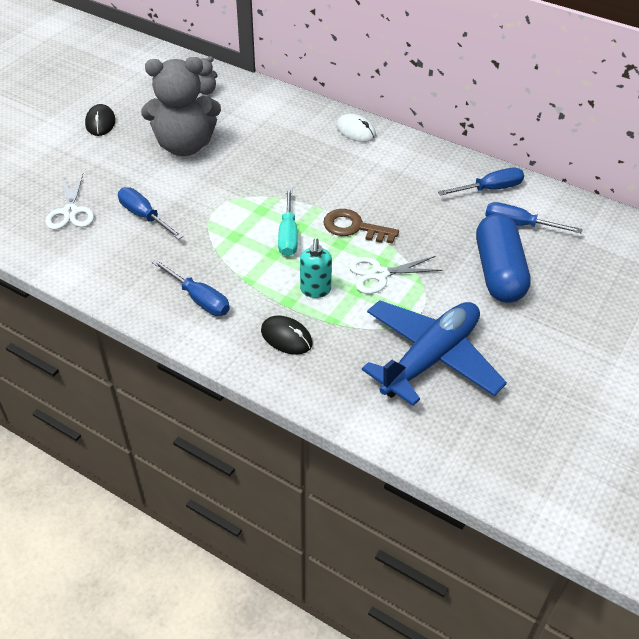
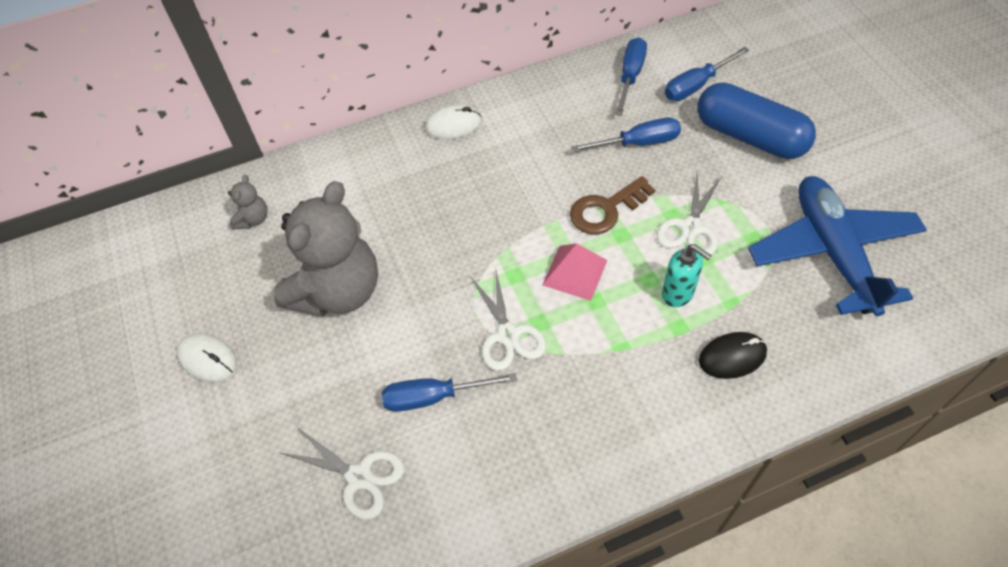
camera: 50 degrees left, 10 degrees up
black mouse [85,104,116,136] -> white mouse [176,333,237,382]
blue screwdriver [152,259,230,316] -> blue screwdriver moved to [571,118,681,152]
turquoise screwdriver [278,188,298,257] -> pink pyramid [543,243,608,301]
none -> white scissors [470,267,546,371]

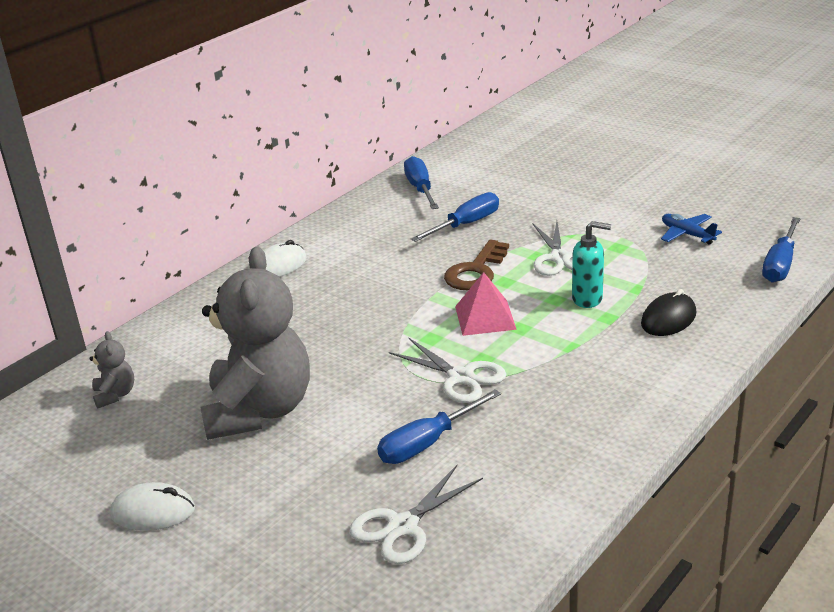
camera: 30 degrees left, 25 degrees down
white scissors [281,427,404,519] -> white scissors turned 135 degrees clockwise [350,465,483,564]
blue screwdriver [665,47,749,101] -> blue screwdriver moved to [762,217,801,283]
blue capsule [697,82,816,159] -> none
blue plane [748,176,927,316] -> blue plane [661,214,722,245], size x0.41

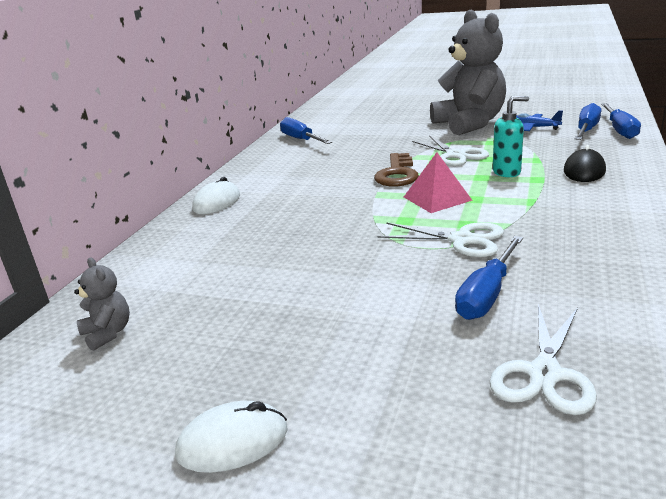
camera: 20 degrees left, 5 degrees down
grey teddy bear [200,247,310,440] -> grey teddy bear moved to [430,9,506,135]
blue screwdriver [411,192,499,242] -> blue screwdriver moved to [575,103,601,140]

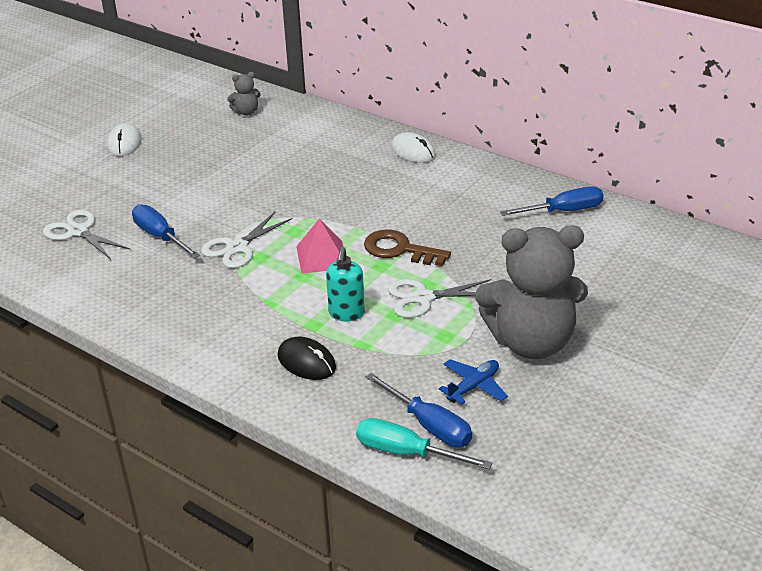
camera: 105 degrees right, 10 degrees up
blue screwdriver [601,103,641,139] -> turquoise screwdriver [356,418,492,470]

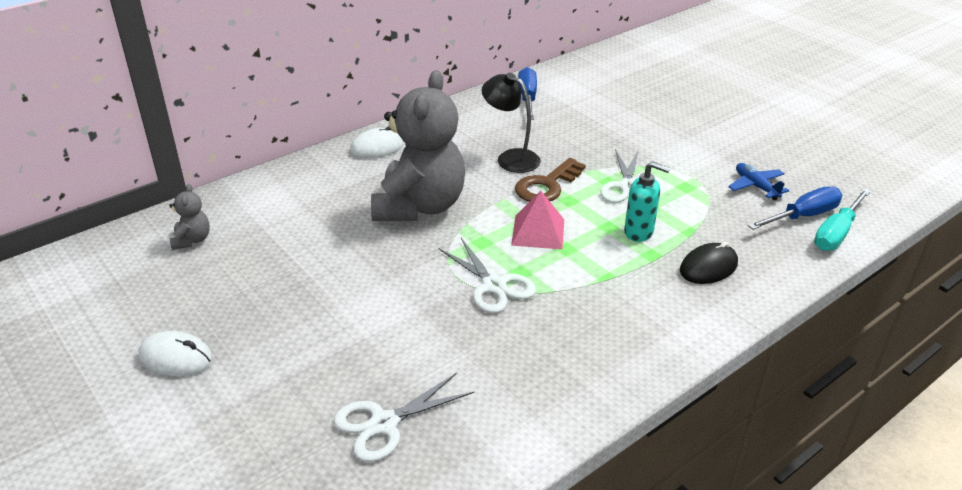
camera: 75 degrees left, 0 degrees up
blue screwdriver [132,204,200,259] -> none
grey teddy bear [475,225,588,359] -> grey teddy bear moved to [371,70,465,221]
none -> black lamp [482,73,541,173]

